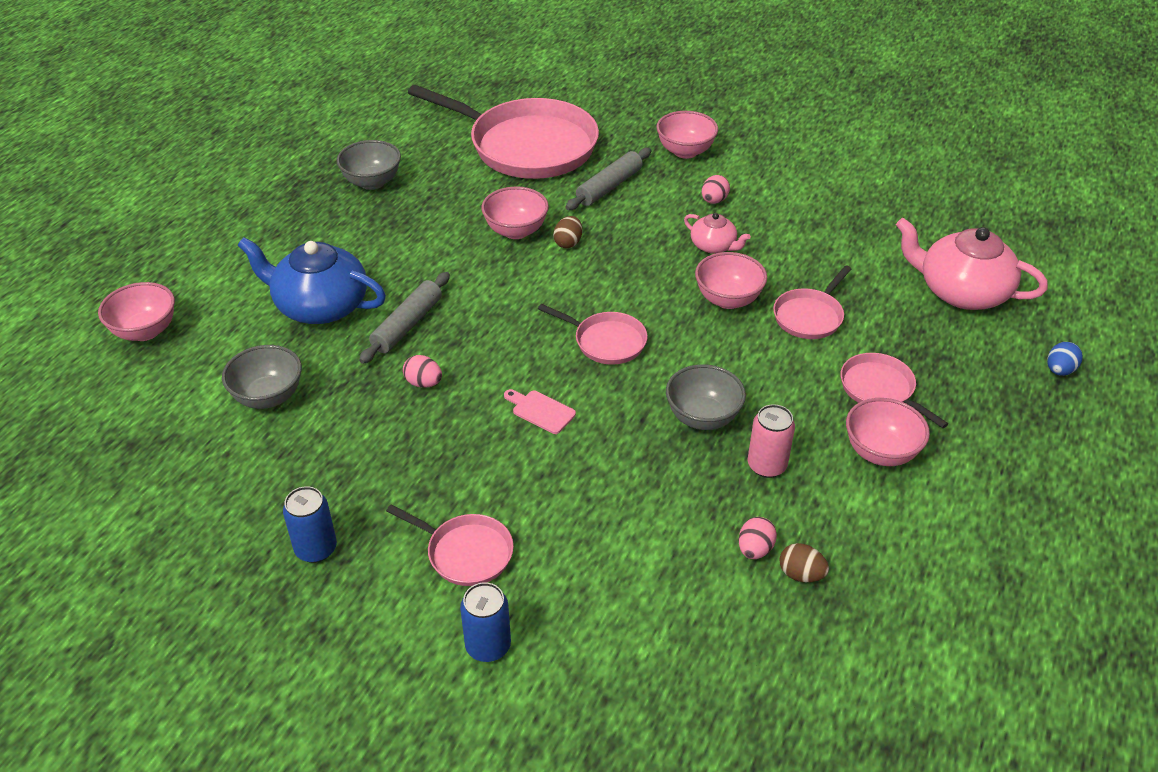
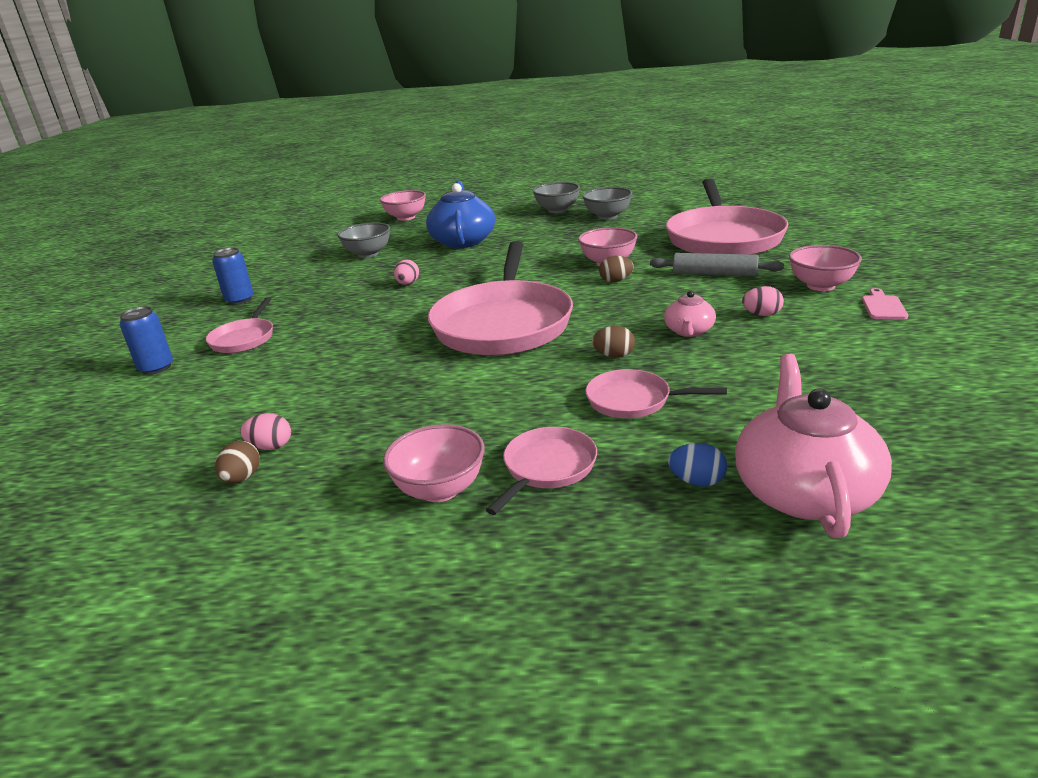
camera: 70 degrees right, 15 degrees down
grey rolling pin [359,272,450,364] -> none
pink cutting board [504,389,576,434] -> pink cutting board moved to [862,288,908,319]
pink pan [538,304,647,365] -> pink pan [428,241,573,355], size x2.14
grey bowl [666,364,746,430] -> grey bowl moved to [533,182,580,213]
pink bowl [695,252,767,309] -> brown egg [592,326,635,358]
pink can [748,404,795,478] -> none
blue egg [1047,342,1083,376] -> blue egg moved to [668,443,727,487]

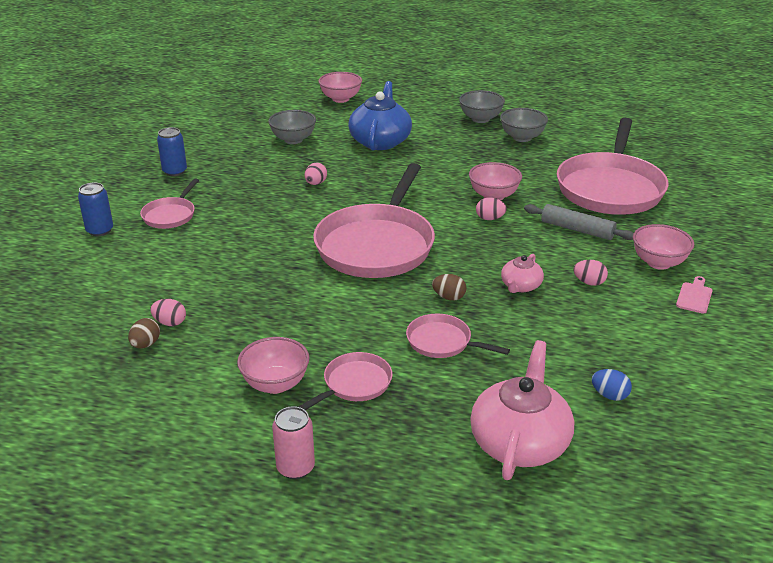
camera: 10 degrees right, 5 degrees up
brown egg [599,256,634,282] -> pink egg [476,197,507,220]
blue egg [668,443,727,487] -> blue egg moved to [592,369,632,401]
none -> pink can [272,406,315,479]

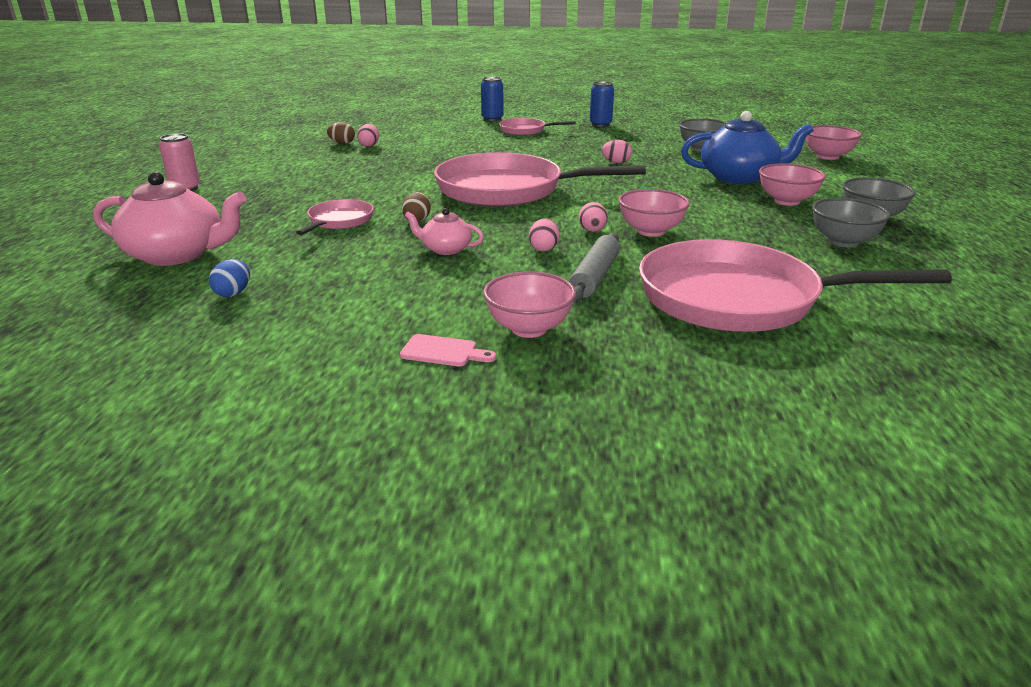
camera: 80 degrees right, 5 degrees down
pink bowl [237,337,309,394] -> pink bowl moved to [759,163,826,206]
pink pan [298,352,393,410] -> none
pink egg [573,260,608,286] -> pink egg moved to [529,218,560,252]

